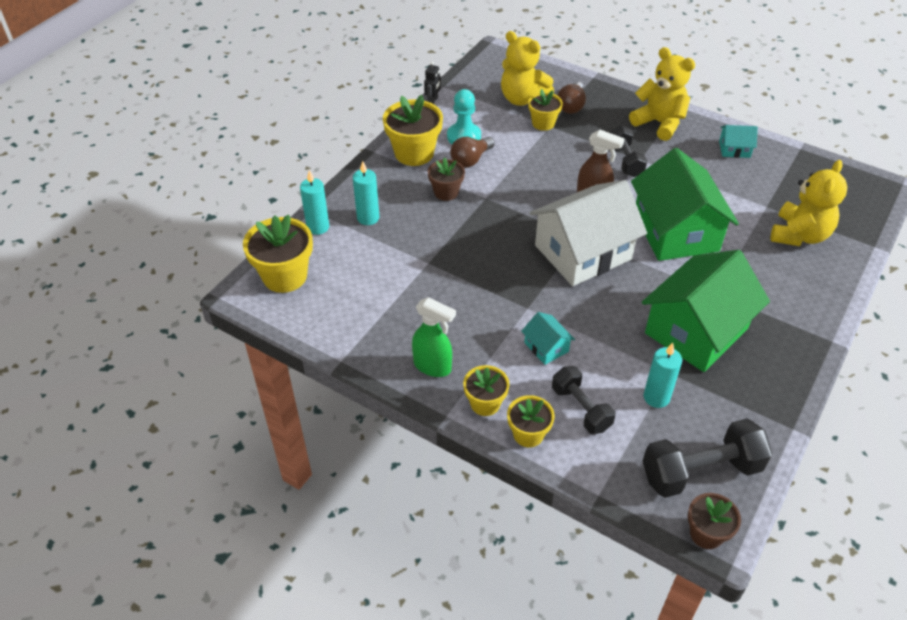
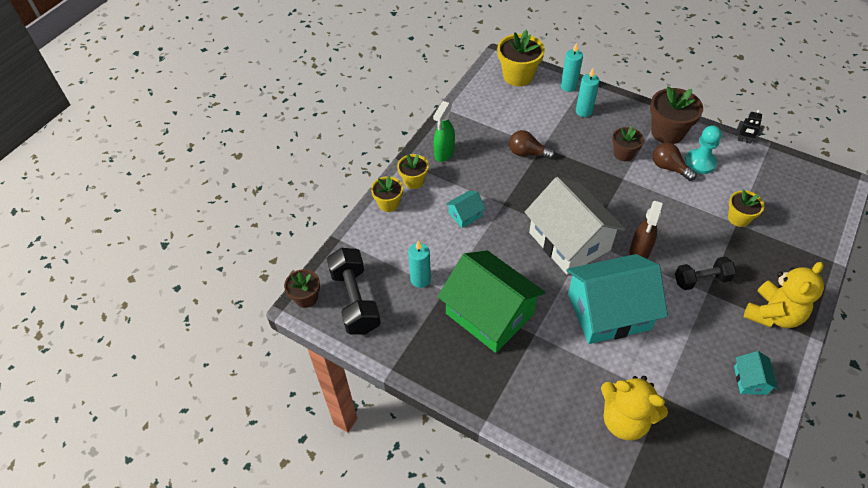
camera: 90 degrees right, 5 degrees up
yellow flower pot [383,95,443,166] -> brown flower pot [650,86,703,144]
yellow teddy bear [501,31,554,106] -> none
black dumbbell [552,366,615,434] -> none
brown light bulb [557,81,586,114] -> brown light bulb moved to [509,130,555,159]
green house [631,148,739,261] -> turquoise house [566,254,668,344]

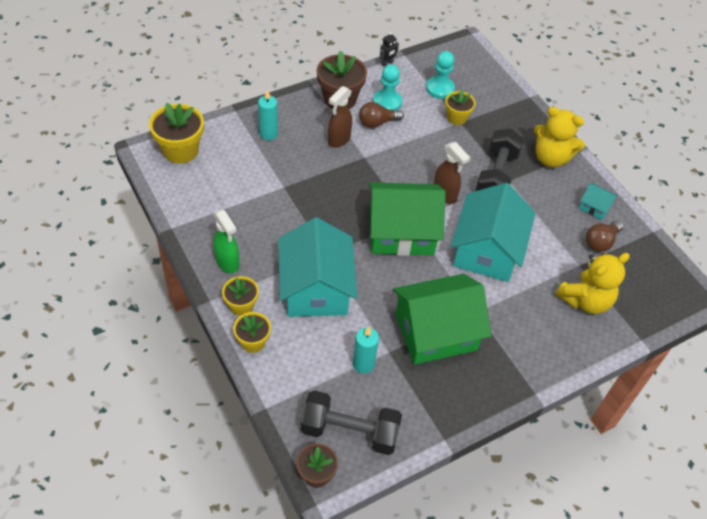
camera: 65 degrees left, 0 degrees up
turquoise house [446,191,486,228] -> turquoise house [278,217,357,317], size x2.36
brown light bulb [509,130,555,159] -> brown light bulb moved to [586,221,623,252]
white house [525,177,625,275] -> green house [369,182,446,256]
turquoise candle [561,43,583,92] -> none
brown flower pot [612,126,644,161] -> brown spray bottle [328,86,352,148]
black dumbbell [675,257,736,290] -> black dumbbell [475,129,524,191], size x1.56
yellow teddy bear [744,262,824,328] -> yellow teddy bear turned 135 degrees clockwise [534,107,585,167]
none -> turquoise pawn [426,51,455,99]

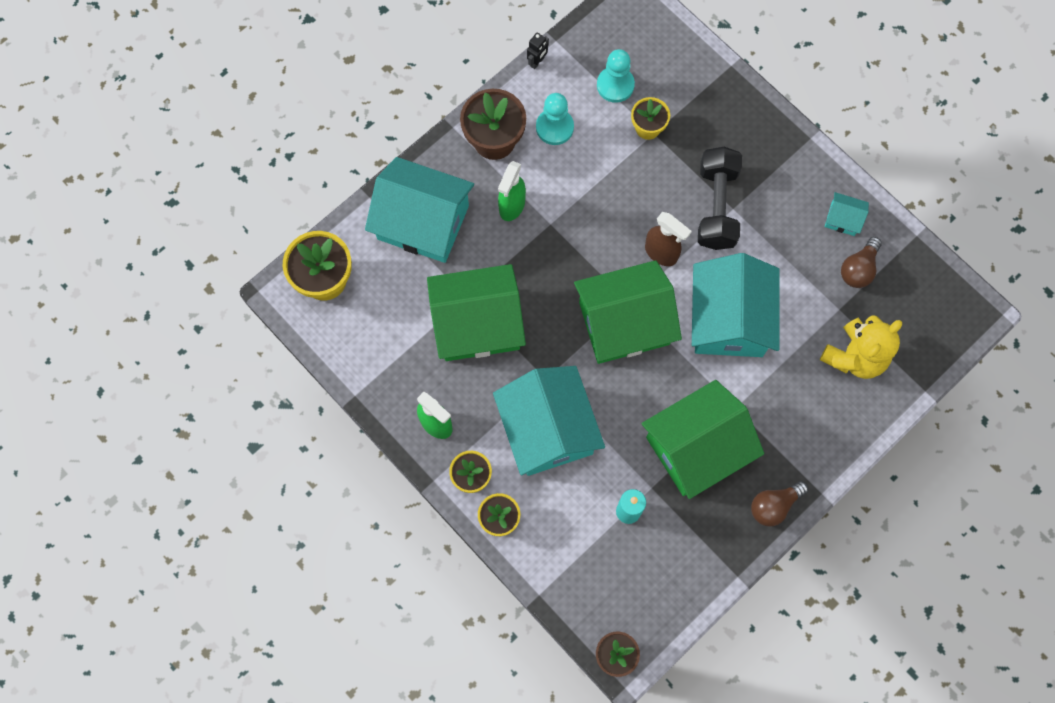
camera: 10 degrees left, 20 degrees up
turquoise candle [258,90,278,140] -> turquoise house [365,157,474,263]
black dumbbell [300,390,402,455] -> none
brown spray bottle [328,86,352,148] -> green spray bottle [498,161,526,221]
brown light bulb [359,102,404,128] -> brown light bulb moved to [751,481,808,527]
yellow teddy bear [534,107,585,167] -> none
none -> green house [427,264,526,361]

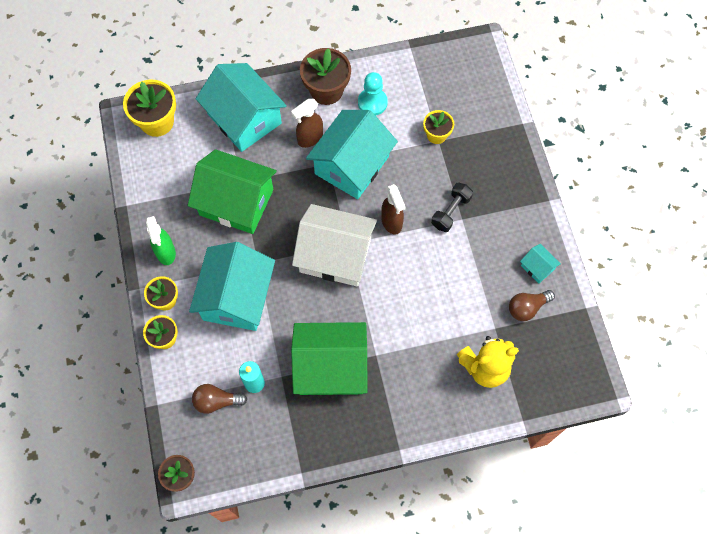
camera: 30 degrees right, 5 degrees down
green spray bottle [498,161,526,221] -> brown spray bottle [291,99,323,148]
black robot [527,32,549,69] -> none
green house [574,260,682,364] -> white house [292,204,377,286]
turquoise pawn [597,49,635,103] -> none
turquoise house [692,253,780,357] -> turquoise house moved to [306,110,398,199]
black dumbbell [698,147,742,250] -> black dumbbell [431,182,473,232], size x0.64
brown light bulb [751,481,808,527] -> brown light bulb moved to [192,384,247,414]

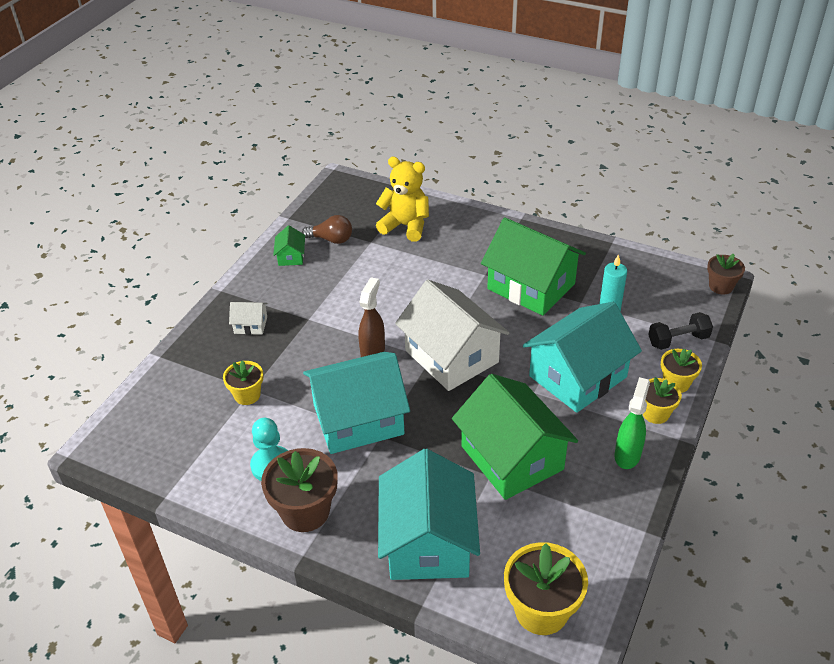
camera: 140 degrees left, 25 degrees down
brown light bulb [192,384,247,414] -> none
brown spray bottle [291,99,323,148] -> none
black dumbbell [431,182,473,232] -> black dumbbell moved to [648,312,713,350]
turquoise house [520,244,561,283] -> green house [273,225,305,266]
none -> white house [229,302,268,335]

